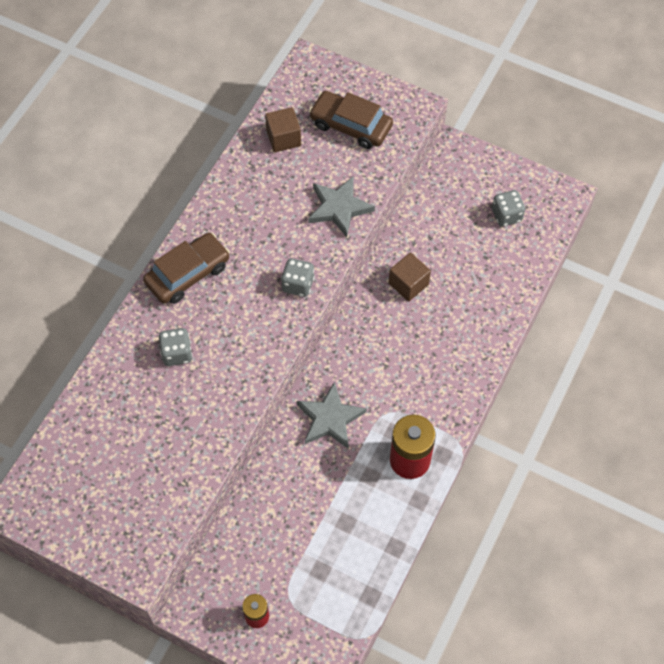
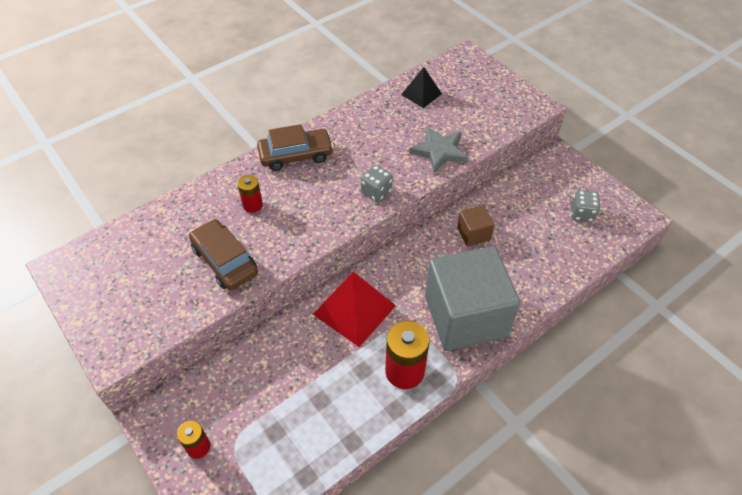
camera: 25 degrees right, 10 degrees down
grey dice [159,328,193,366] -> red battery [237,175,263,213]
brown cube [265,107,301,152] -> black pyramid [401,67,442,108]
grey star [297,382,367,449] -> red pyramid [313,272,396,347]
brown car [309,91,393,149] -> brown car moved to [189,219,258,290]
none -> grey cube [425,246,520,351]

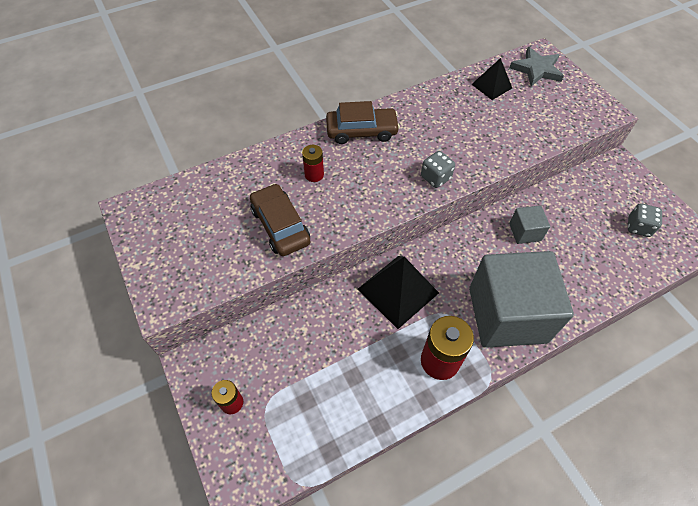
camera: 10 degrees right, 5 degrees up
red pyramid [313,272,396,347] -> black pyramid [357,256,439,329]
grey star [409,127,468,173] -> grey star moved to [509,47,564,86]
brown cube [457,205,495,246] -> grey cube [509,205,550,244]

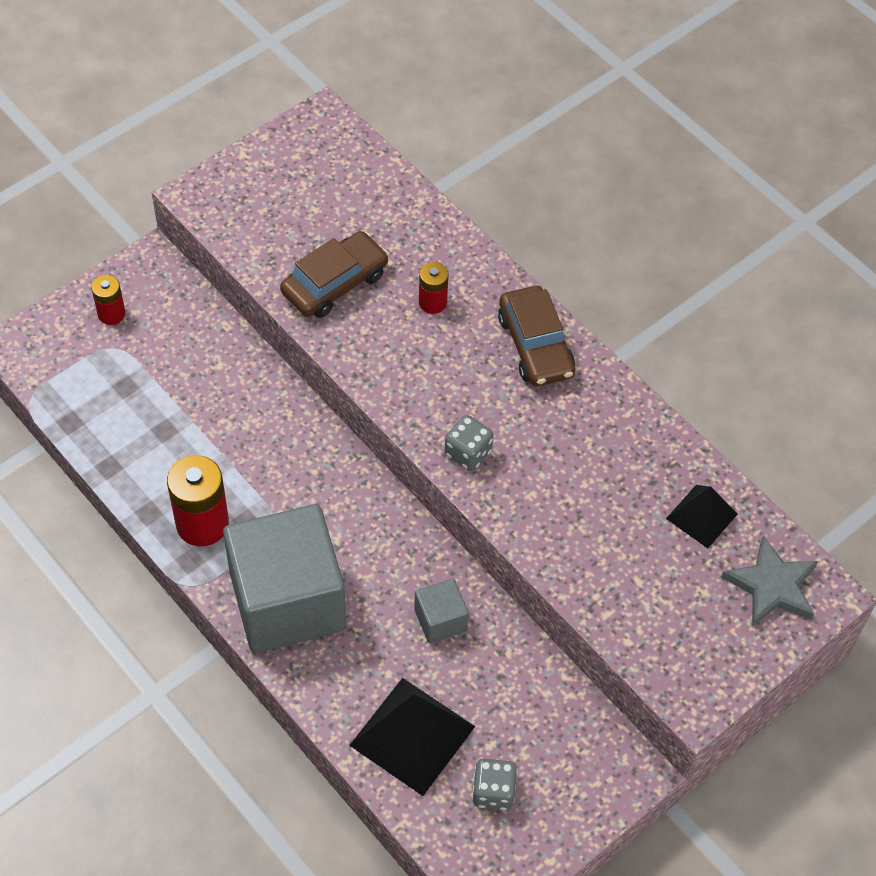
camera: 75 degrees right, 0 degrees up
black pyramid [357,256,439,329] -> black pyramid moved to [349,678,475,796]

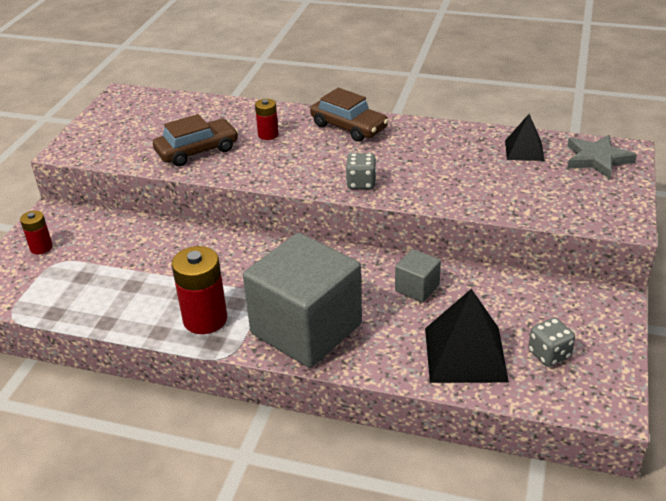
camera: 30 degrees left, 20 degrees down
brown car [280,231,389,318] -> brown car turned 45 degrees clockwise [153,114,238,166]

